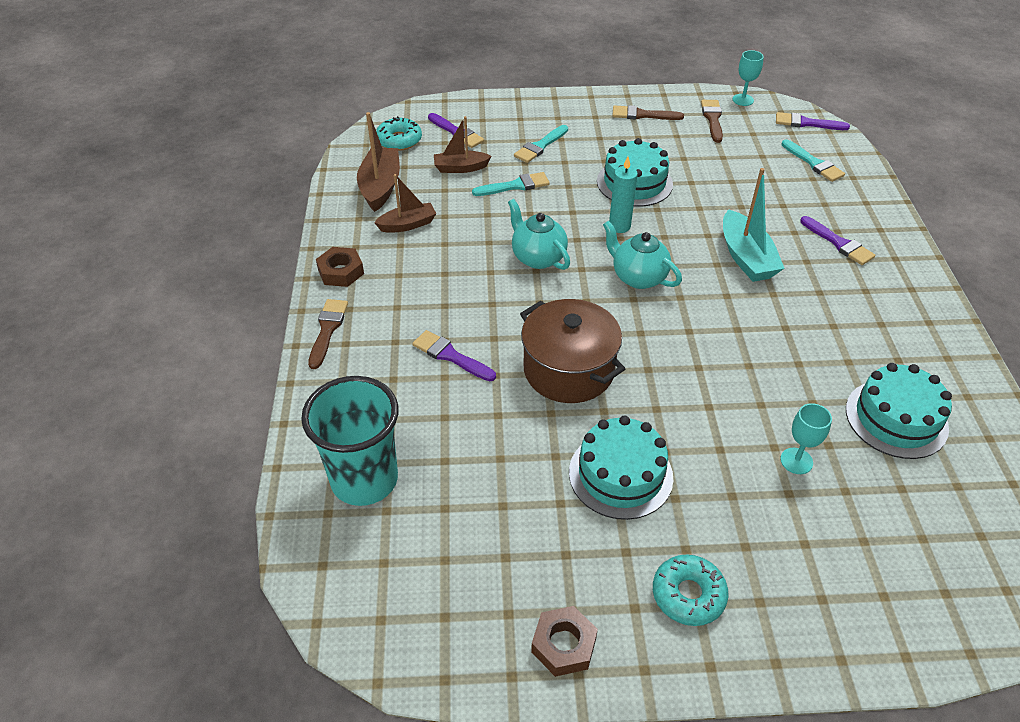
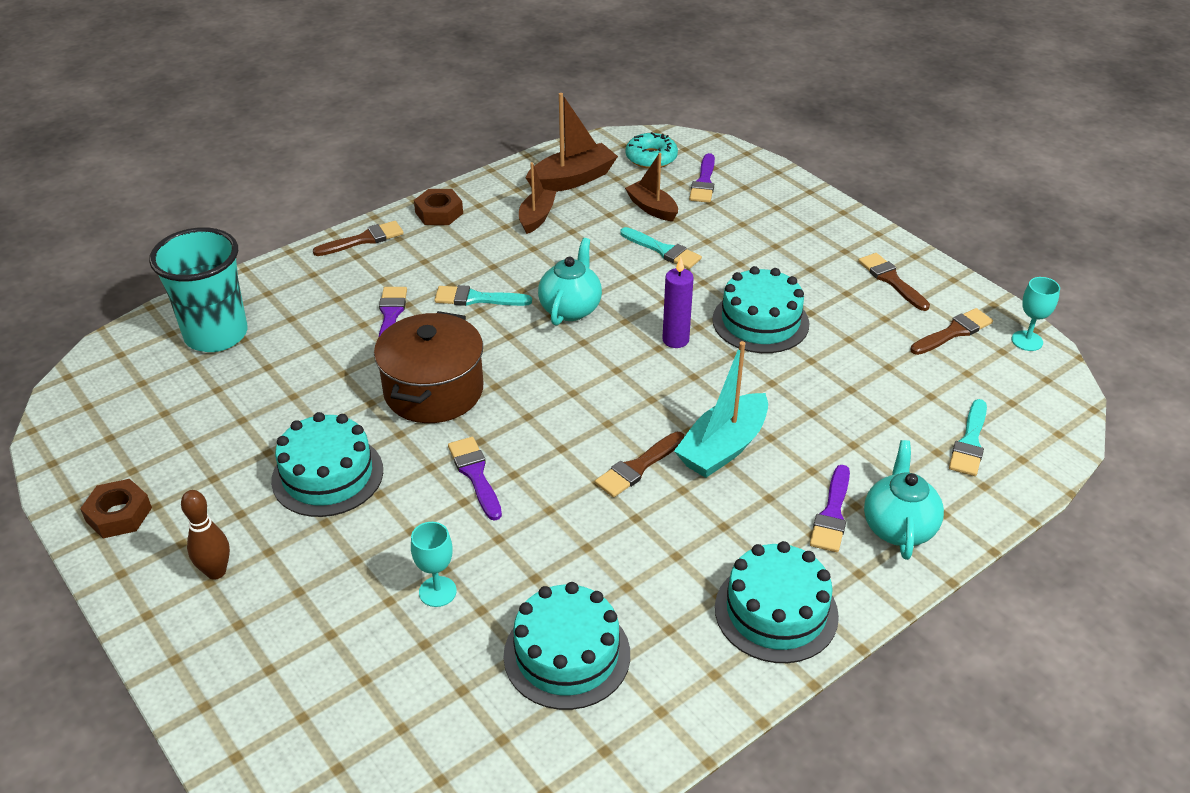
camera: 55 degrees right, 5 degrees down
brown boat [374,174,437,233] -> brown boat turned 105 degrees counterclockwise [519,162,556,234]
turquoise brush [514,125,568,163] -> turquoise brush moved to [435,285,532,306]
turquoise teapot [603,221,682,289] -> turquoise teapot moved to [864,440,944,560]
turquoise candle [609,157,638,233] -> purple candle [662,257,694,348]
turquoise donut [653,555,729,626] -> brown bowling pin [181,490,230,580]
purple brush [776,112,850,130] -> purple brush moved to [448,437,502,521]
none -> brown brush [595,432,685,497]
none -> turquoise cake [715,541,839,663]

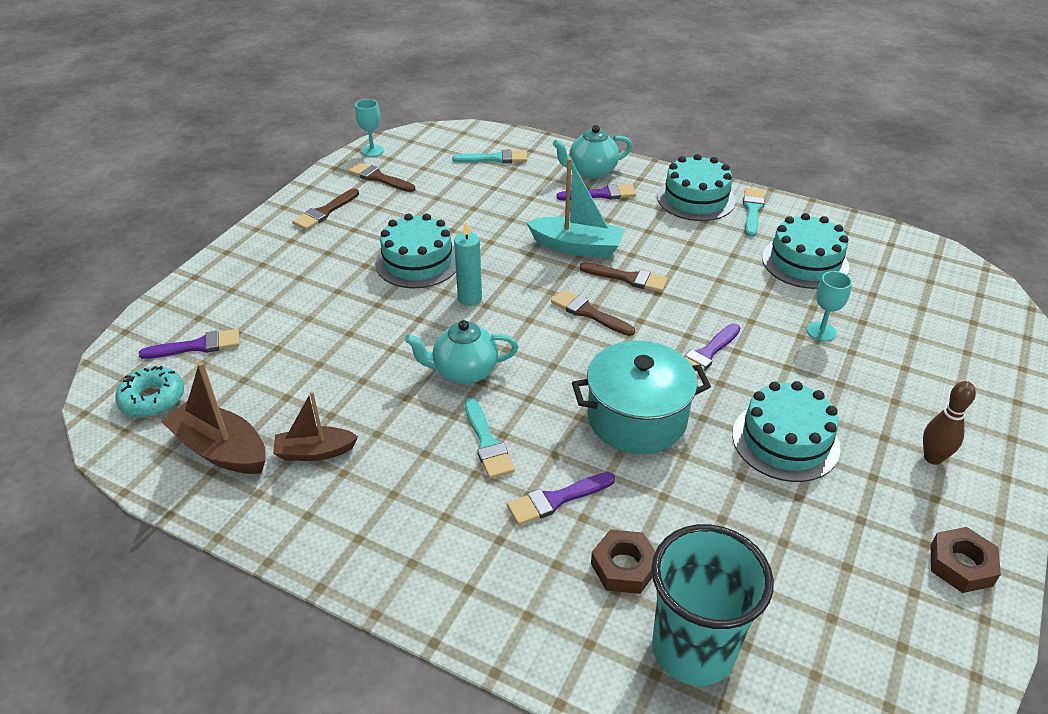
camera: 115 degrees left, 0 degrees up
brown brush [313,221,404,256] -> brown brush moved to [551,289,635,336]
brown pot [374,311,483,423] -> turquoise pot [572,341,711,454]
brown nut [414,189,463,225] -> brown nut moved to [591,529,656,594]
turquoise brush [620,227,702,269] -> turquoise brush moved to [743,188,765,237]
brown boat [625,153,678,221] -> none
purple candle [662,257,694,348] -> turquoise candle [454,222,482,306]

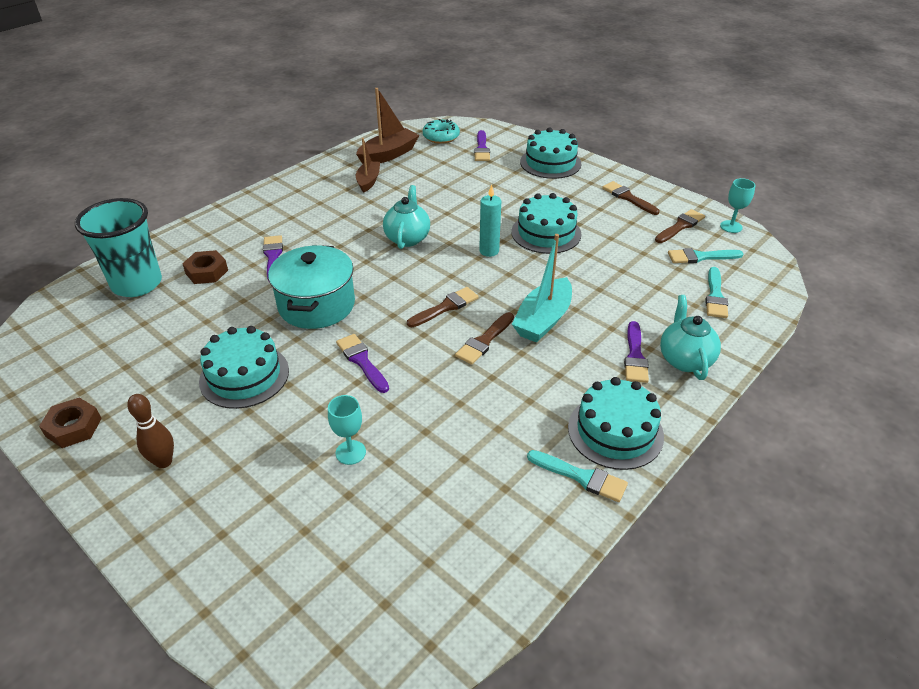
camera: 105 degrees right, 0 degrees up
turquoise brush [465,398,515,479] -> turquoise brush moved to [668,248,744,263]
turquoise cake [762,213,849,289] -> turquoise cake moved to [520,127,581,179]

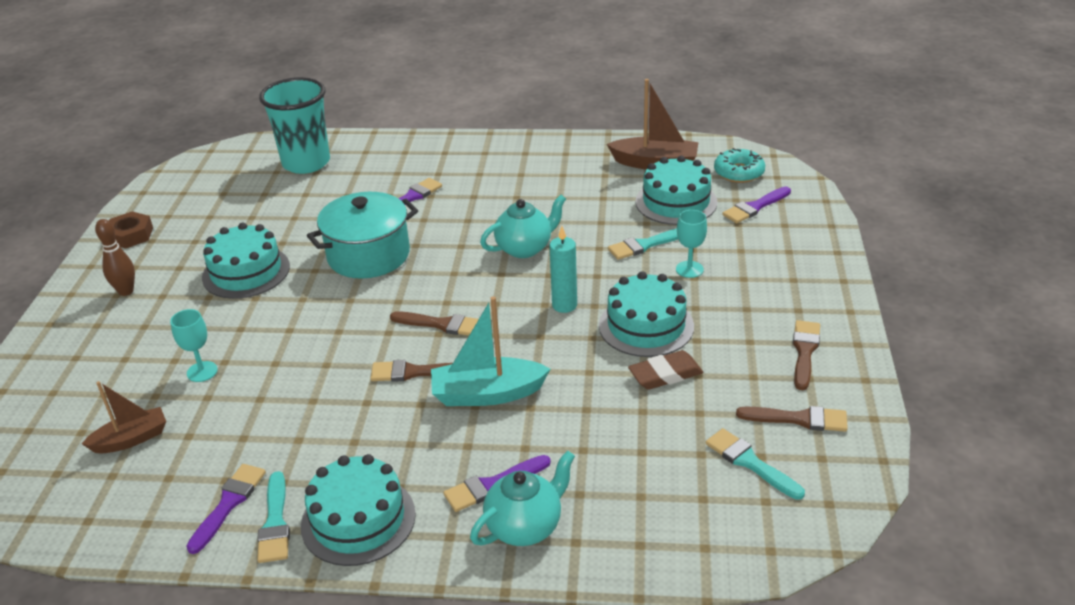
camera: 55 degrees right, 5 degrees down
brown nut [182,250,228,284] -> none
purple brush [336,334,389,393] -> purple brush moved to [186,464,266,554]
brown boat [356,138,380,193] -> brown boat moved to [82,381,166,453]
turquoise cake [520,127,581,179] -> turquoise cake moved to [635,156,718,225]
turquoise brush [705,267,728,318] -> turquoise brush moved to [608,228,678,260]
turquoise goblet [720,178,755,233] -> turquoise goblet moved to [676,210,707,278]
none -> brown eraser [628,350,703,390]

